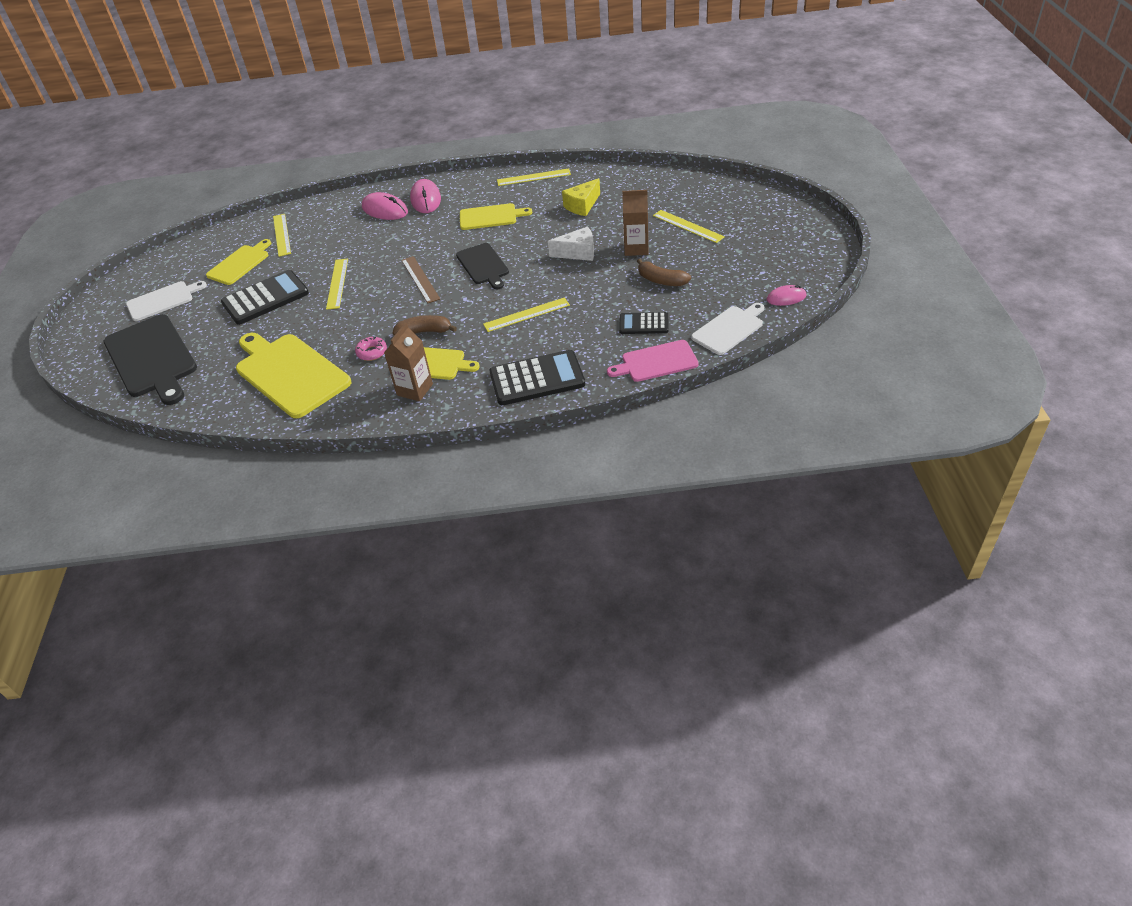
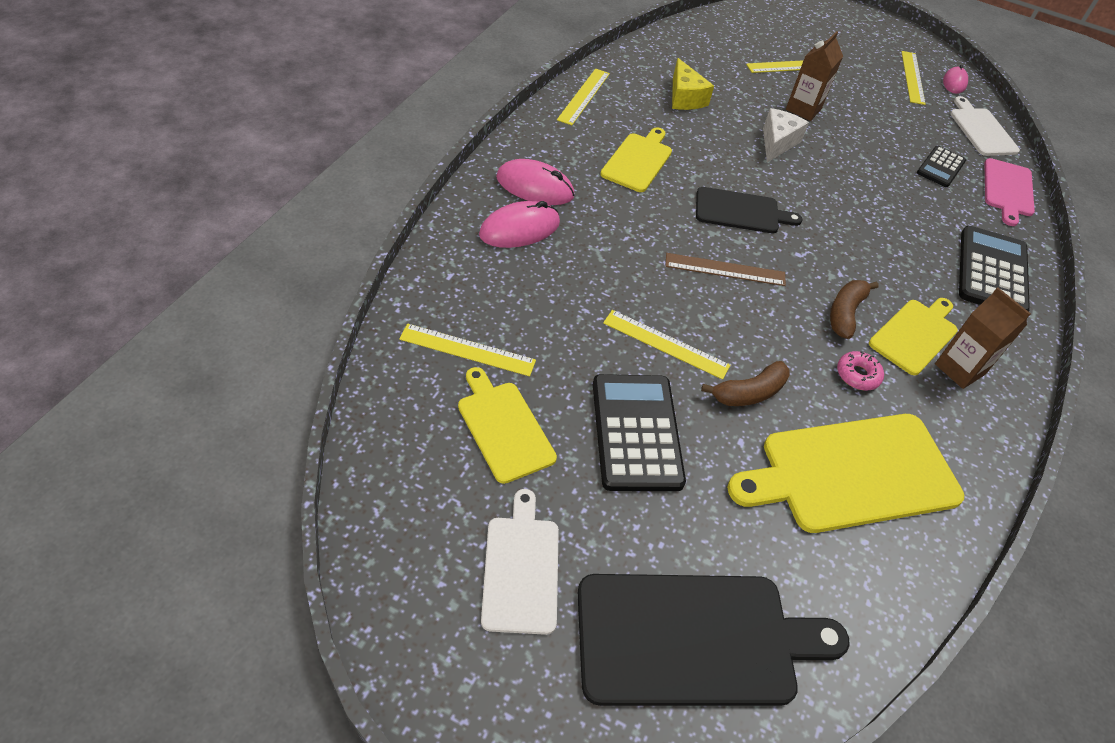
camera: 70 degrees left, 5 degrees up
yellow ruler [483,297,570,332] -> yellow ruler moved to [901,51,925,105]
brown banana [637,259,691,286] -> brown banana moved to [701,361,790,406]

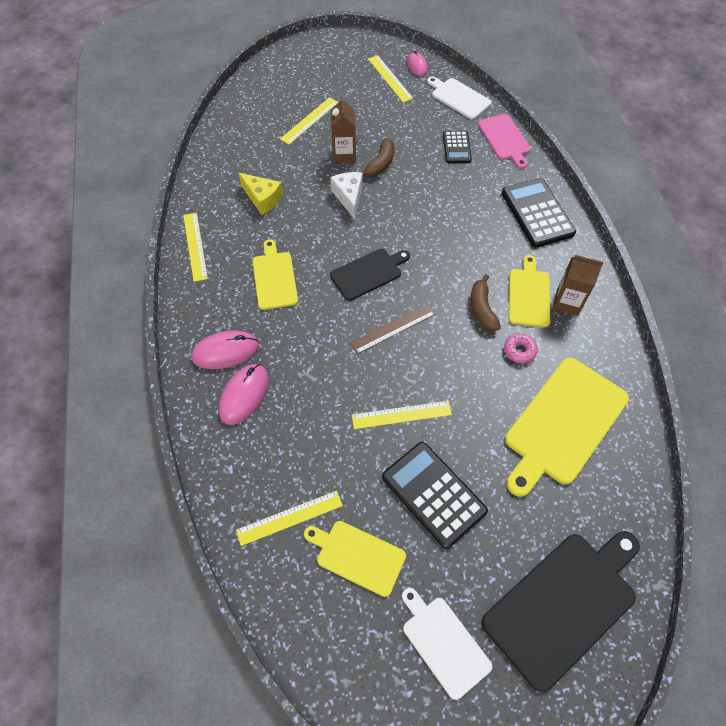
camera: 30 degrees left, 10 degrees up
brown banana [701,361,790,406] -> brown banana moved to [361,138,394,177]

